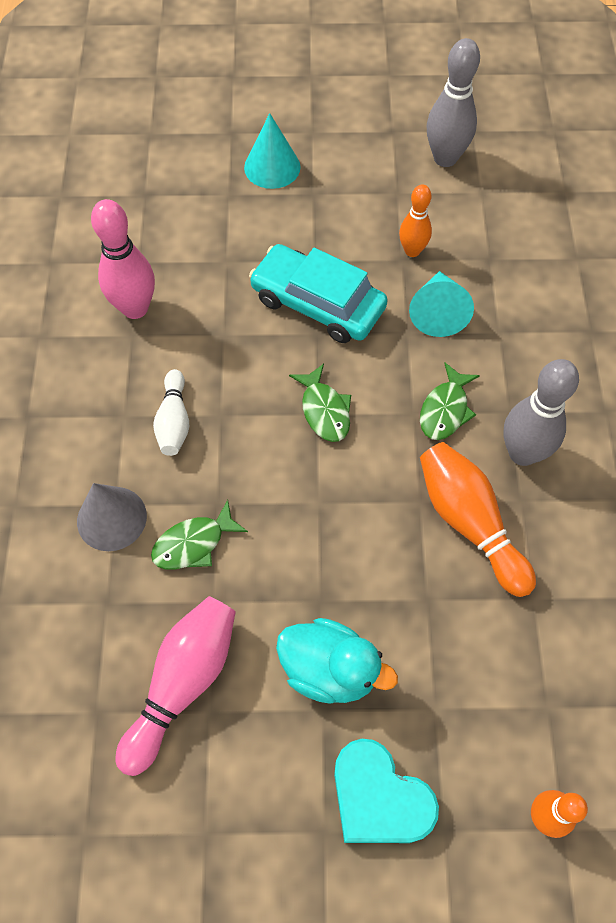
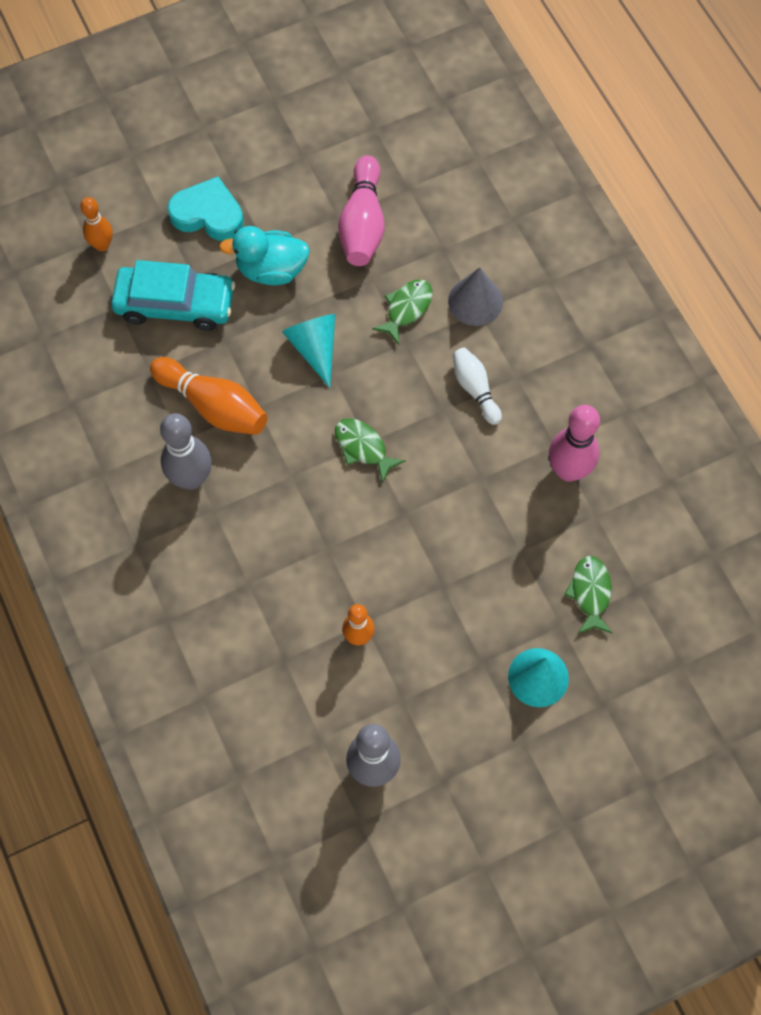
camera: 155 degrees right, 5 degrees up
turquoise car [249,244,388,343] -> turquoise car moved to [111,260,235,331]
turquoise cone [409,271,474,337] -> turquoise cone moved to [282,314,336,388]
green fish [420,363,480,440] -> green fish moved to [564,556,612,634]

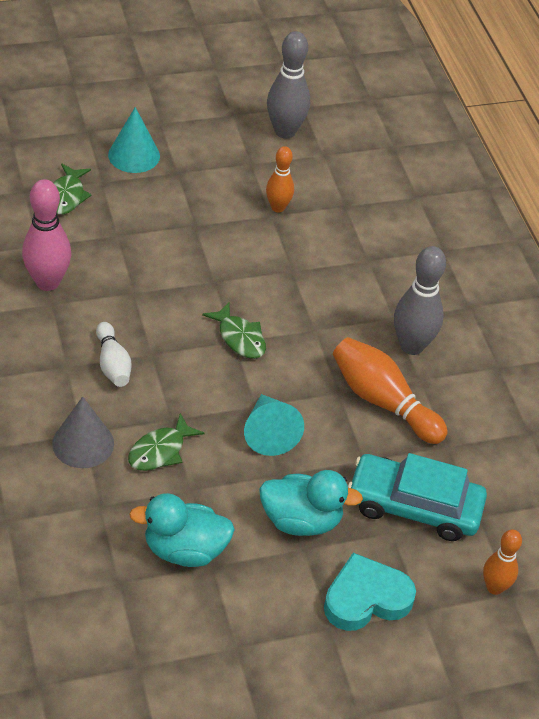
camera: 175 degrees left, 20 degrees down
turquoise heart [167,177,244,241] -> turquoise heart turned 135 degrees clockwise [324,553,416,631]
pink bowling pin [338,155,384,266] -> turquoise duck [129,493,235,567]

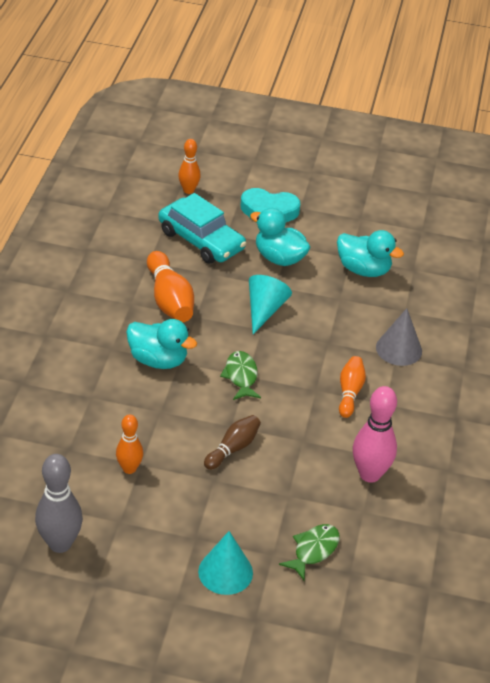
camera: 150 degrees left, 5 degrees down
white bowling pin [96,322,132,387] -> orange bowling pin [339,356,366,418]
green fish [128,413,205,471] -> none
grey bowling pin [394,246,446,355] -> none
none -> turquoise duck [126,319,197,369]
none -> brown bowling pin [204,415,261,470]

